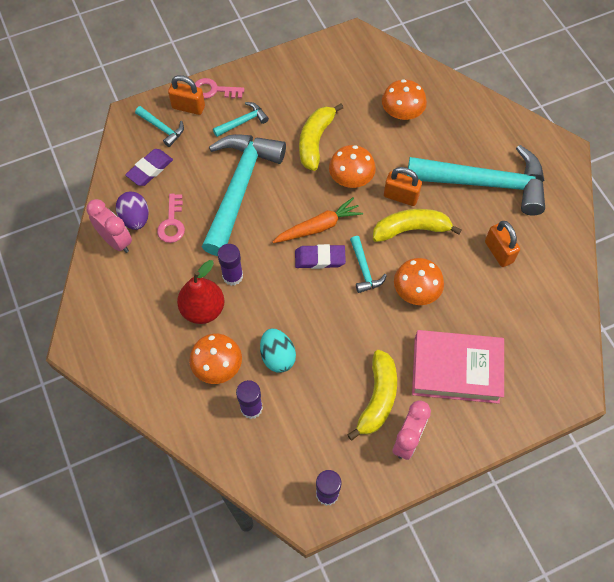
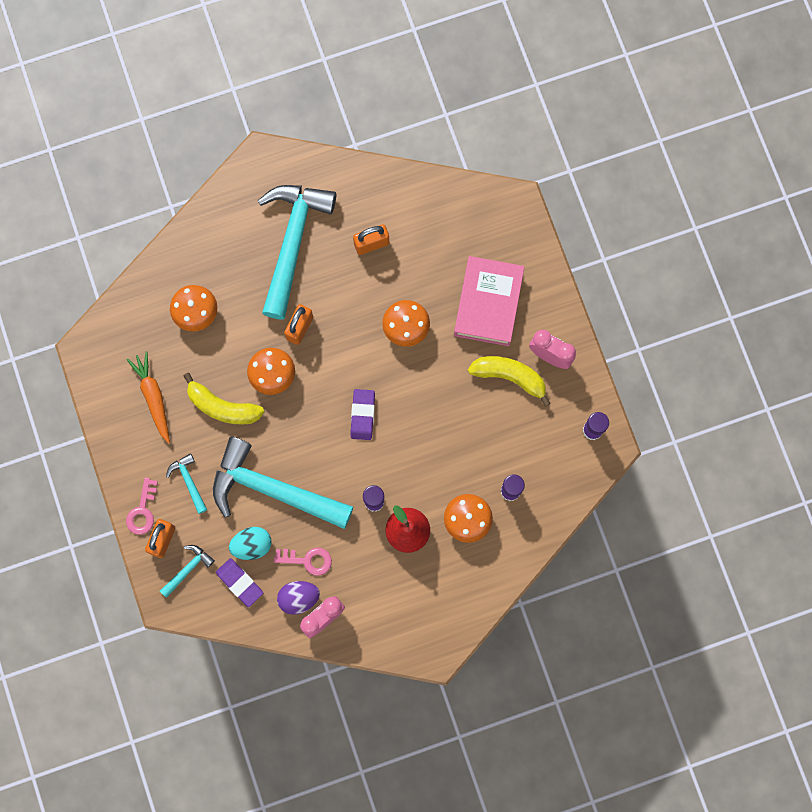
camera: 85 degrees left, 15 degrees up
turquoise egg [260,328,296,373] -> turquoise egg moved to [229,527,272,560]
orange carrot [273,197,363,243] -> orange carrot moved to [127,351,170,443]
turquoise hammer [350,236,387,293] -> none
yellow banana [373,209,462,242] -> none

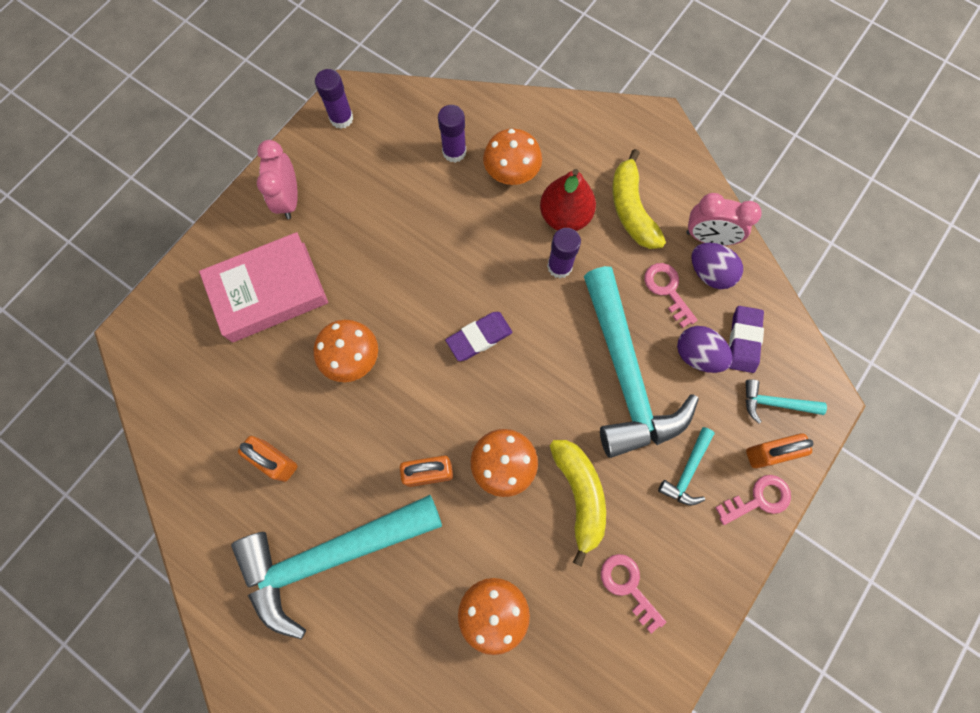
camera: 125 degrees left, 5 degrees down
orange carrot [127,351,170,443] -> pink key [601,554,666,634]
turquoise egg [229,527,272,560] -> purple egg [677,326,733,373]
yellow banana [468,356,551,407] -> yellow banana moved to [613,149,666,249]

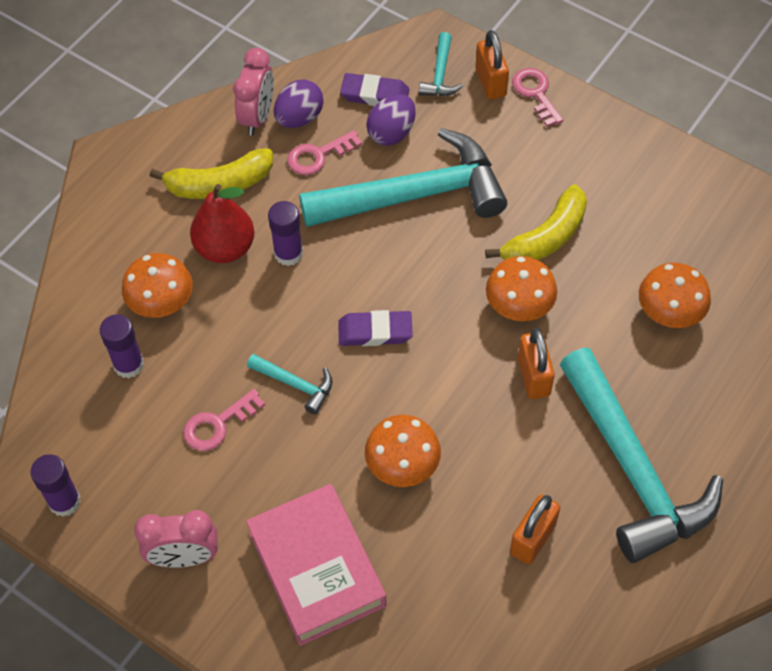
camera: 90 degrees left, 15 degrees down
purple eraser [445,312,513,361] -> purple eraser turned 60 degrees counterclockwise [338,310,413,346]
yellow banana [550,440,606,567] -> yellow banana turned 150 degrees clockwise [485,184,587,260]
pink key [601,554,666,634] -> pink key moved to [183,389,265,451]
turquoise hammer [658,427,715,506] -> turquoise hammer moved to [247,354,332,415]

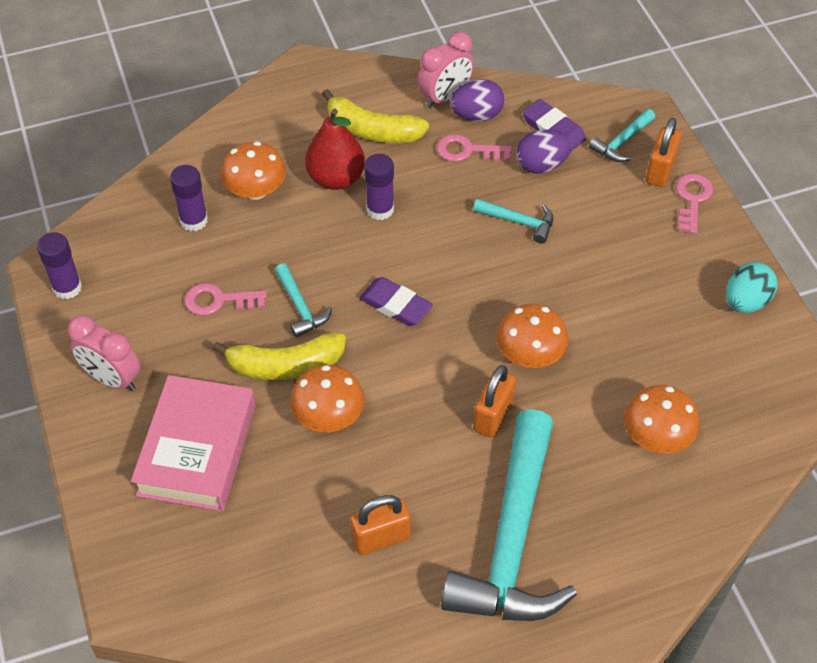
camera: 35 degrees right, 5 degrees down
turquoise hammer [299,128,507,227] -> turquoise hammer [473,198,553,244], size x0.42
yellow banana [485,184,587,260] -> yellow banana moved to [212,333,346,380]
none -> turquoise egg [726,262,777,313]

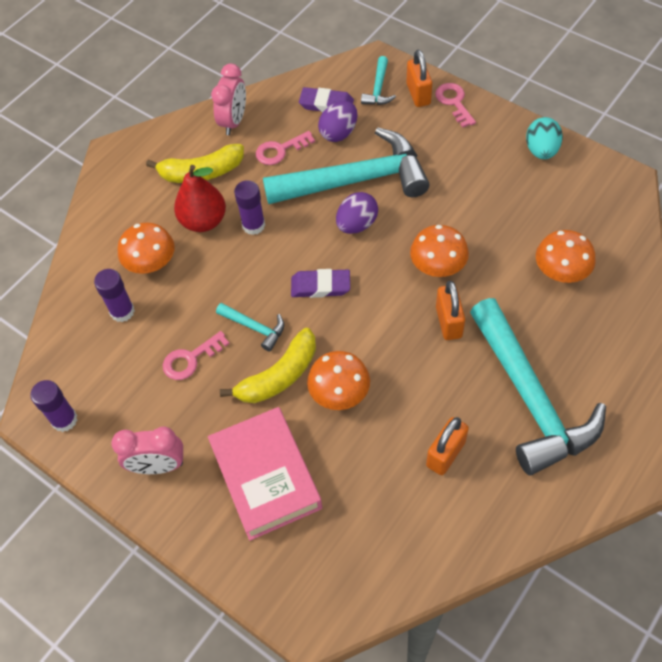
camera: 30 degrees left, 5 degrees up
purple egg [450,79,505,121] -> purple egg moved to [336,192,378,234]
turquoise hammer [473,198,553,244] -> turquoise hammer [263,128,429,204], size x2.40

